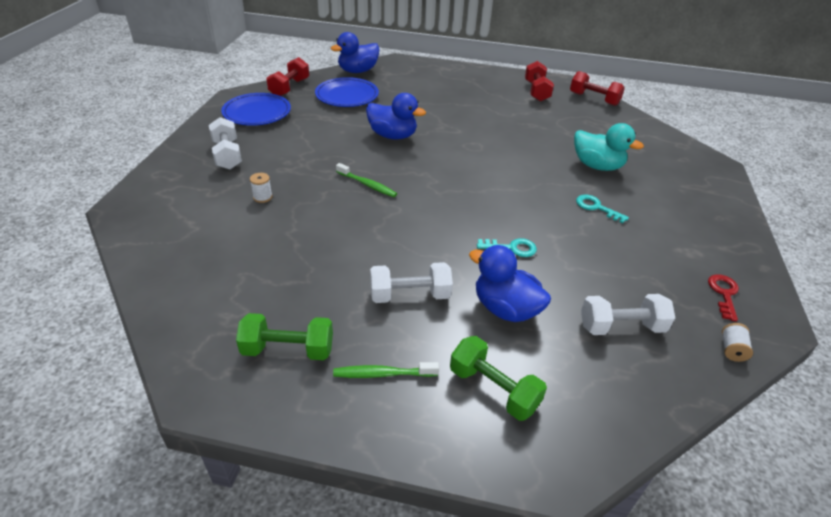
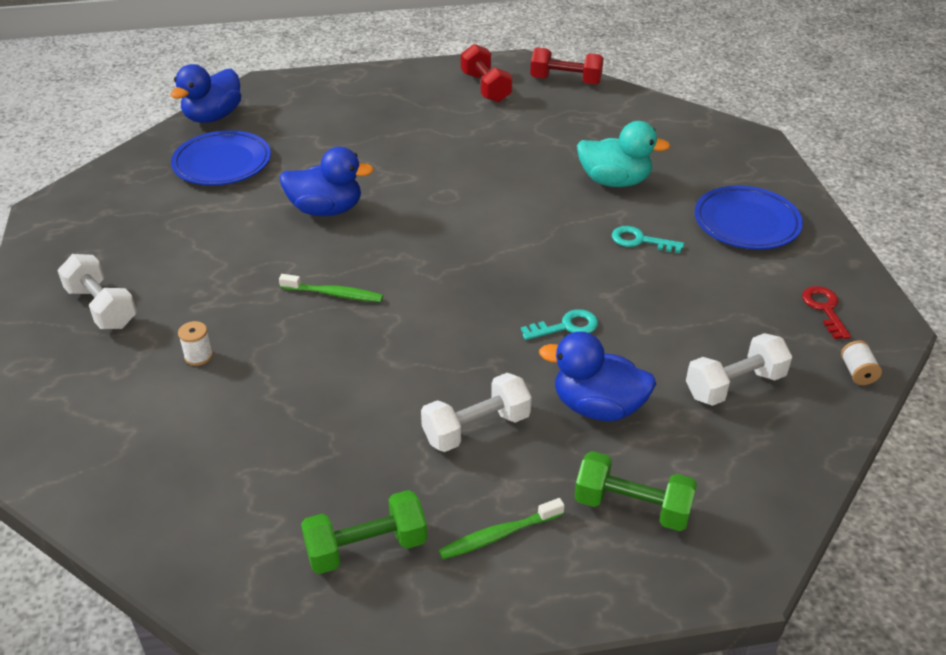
camera: 20 degrees left, 0 degrees up
blue plate [221,93,291,126] -> blue plate moved to [694,186,803,249]
red dumbbell [266,57,309,96] -> none

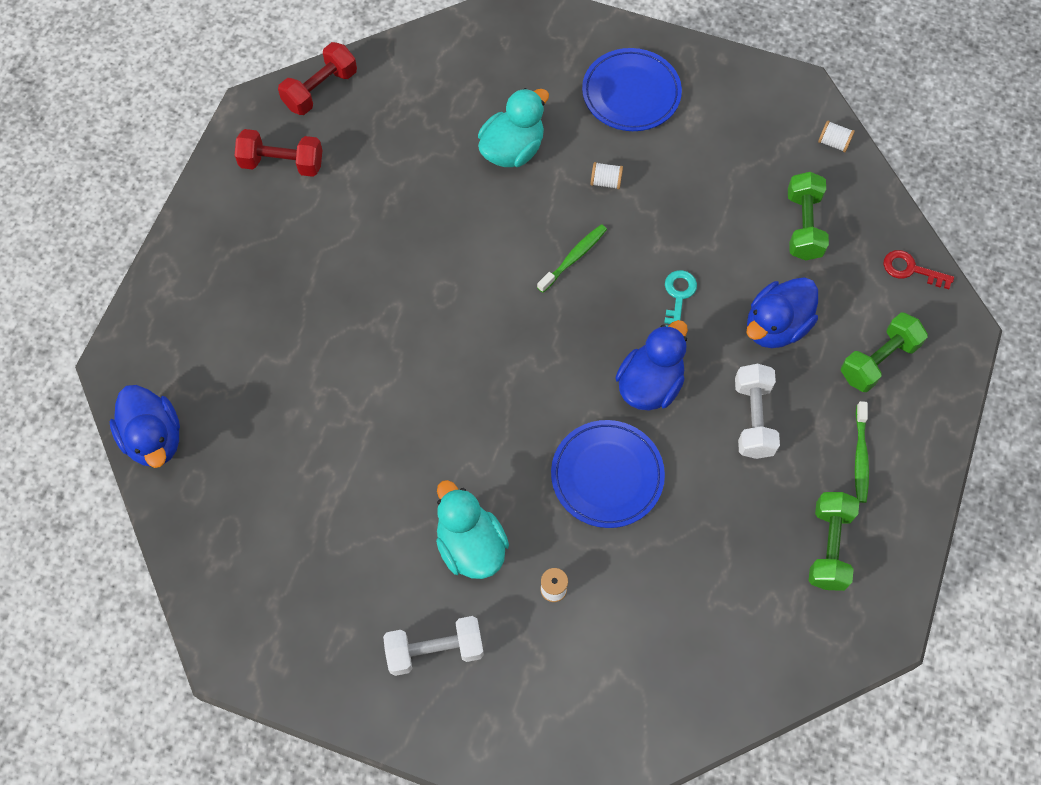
camera: 60 degrees left, 25 degrees up
blue plate [171,130,271,185] -> blue plate moved to [551,420,665,528]
green toothbrush [279,274,383,302] -> green toothbrush moved to [537,224,607,293]
blue duck [280,147,374,216] -> blue duck moved to [615,320,688,411]
turquoise key [612,226,684,253] -> white spool [591,162,623,189]
white dumbbell [686,333,792,406] -> green dumbbell [788,172,829,260]
red key [802,286,851,339] -> red key moved to [884,250,954,289]
none -> turquoise duck [436,480,509,579]

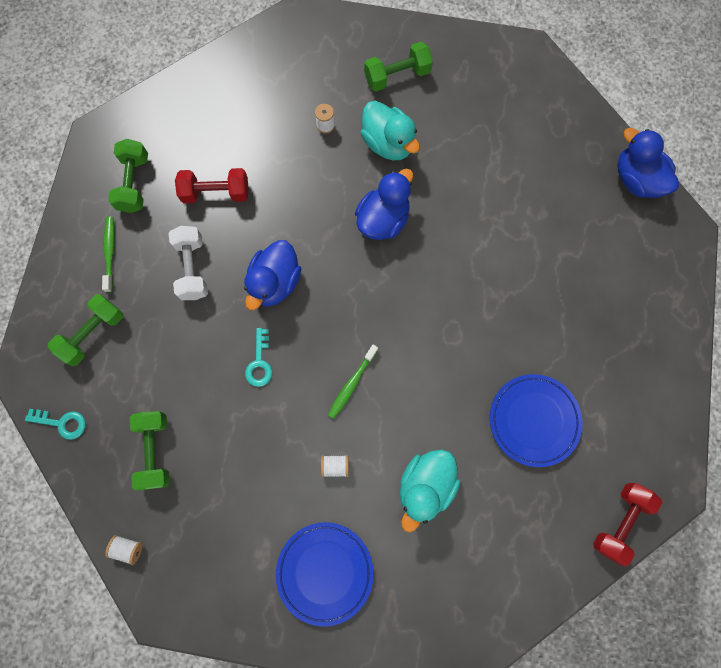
camera: 170 degrees right, 10 degrees up
red dumbbell [234,129,322,177] -> red dumbbell moved to [175,168,249,204]
white dumbbell [383,616,484,676] -> green dumbbell [364,42,433,92]
blue plate [551,420,665,528] -> blue plate moved to [490,374,583,467]
blue duck [747,277,818,348] -> blue duck moved to [355,169,413,240]
red key [884,250,954,289] -> turquoise key [25,409,86,440]

